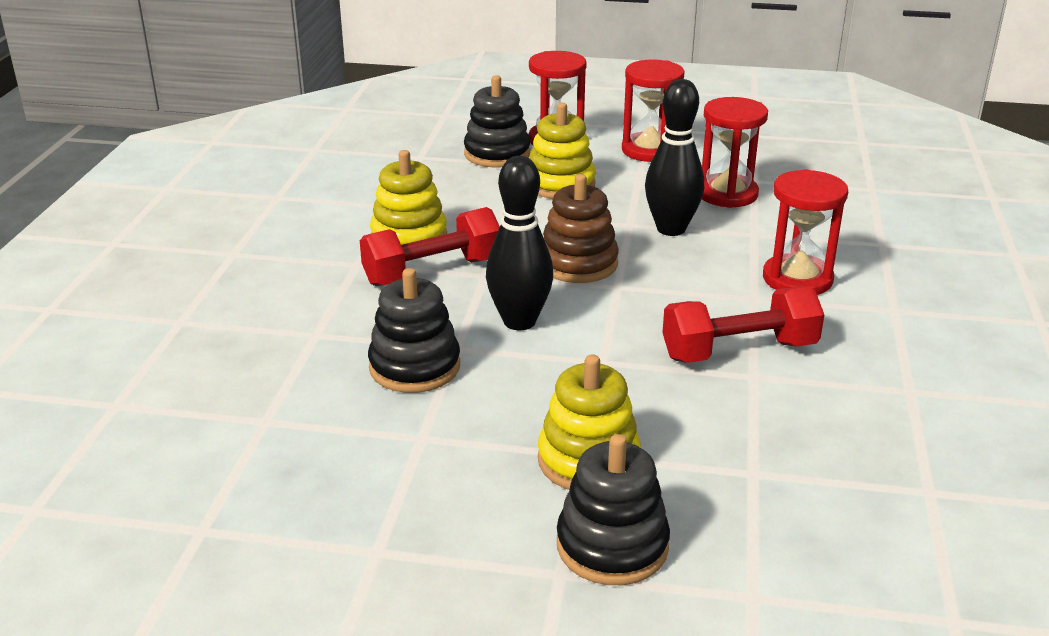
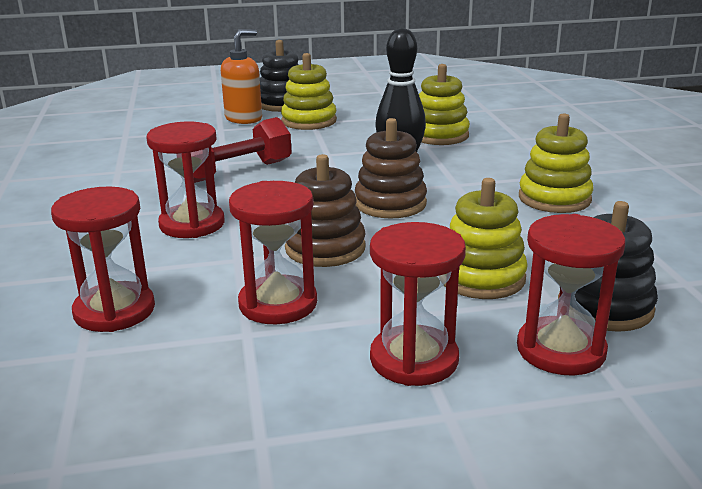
camera: 160 degrees right, 5 degrees down
red dumbbell [360,207,500,286] -> none
black stacking toy [368,268,460,393] -> yellow stacking toy [419,64,470,145]
black bowling pin [645,79,704,236] -> brown stacking toy [285,154,366,267]
none -> red hourglass [51,186,155,332]
none -> orange soap dispenser [221,29,262,124]

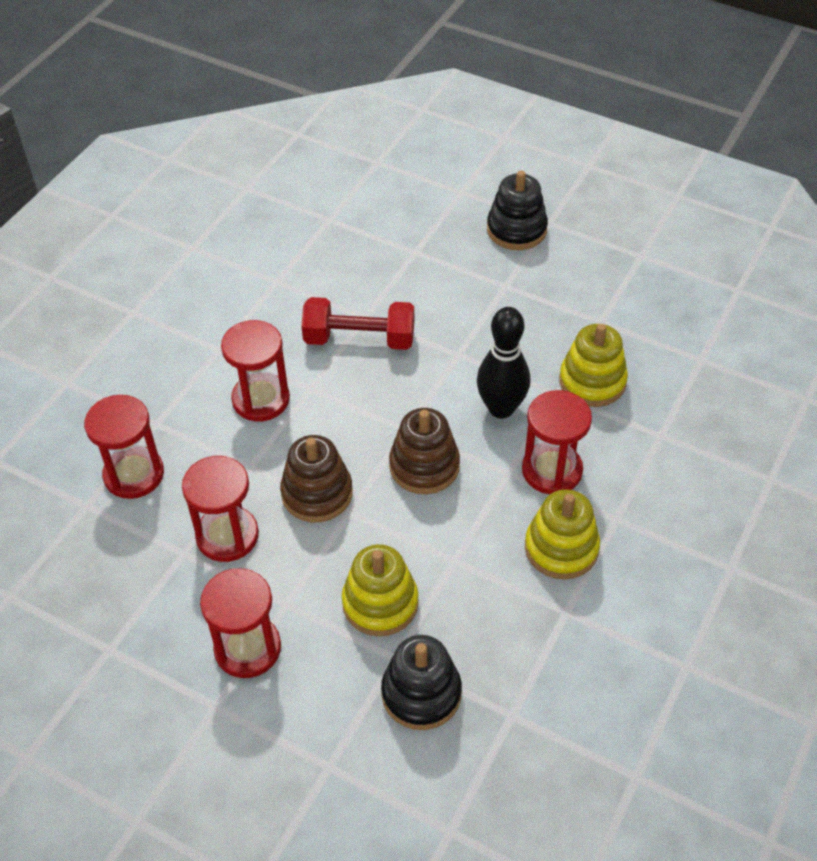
camera: 40 degrees right, 25 degrees up
orange soap dispenser [221,29,262,124] -> none
yellow stacking toy [281,53,337,130] -> none
red hourglass [517,214,626,376] -> red hourglass moved to [522,390,592,494]

